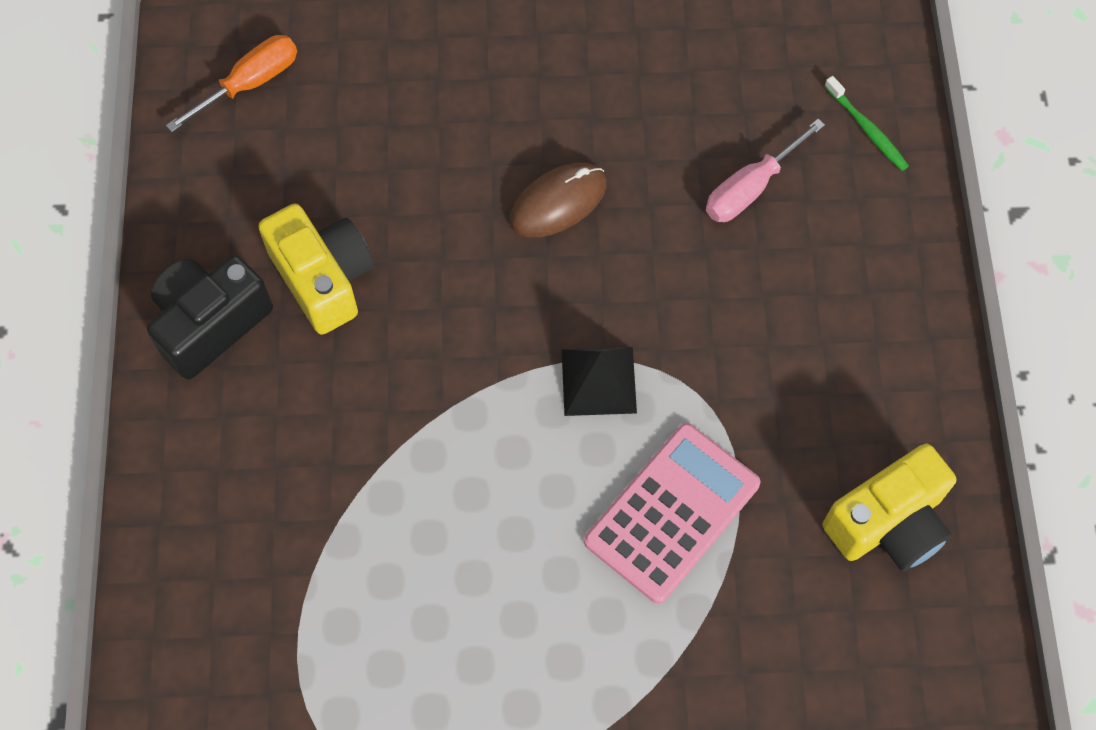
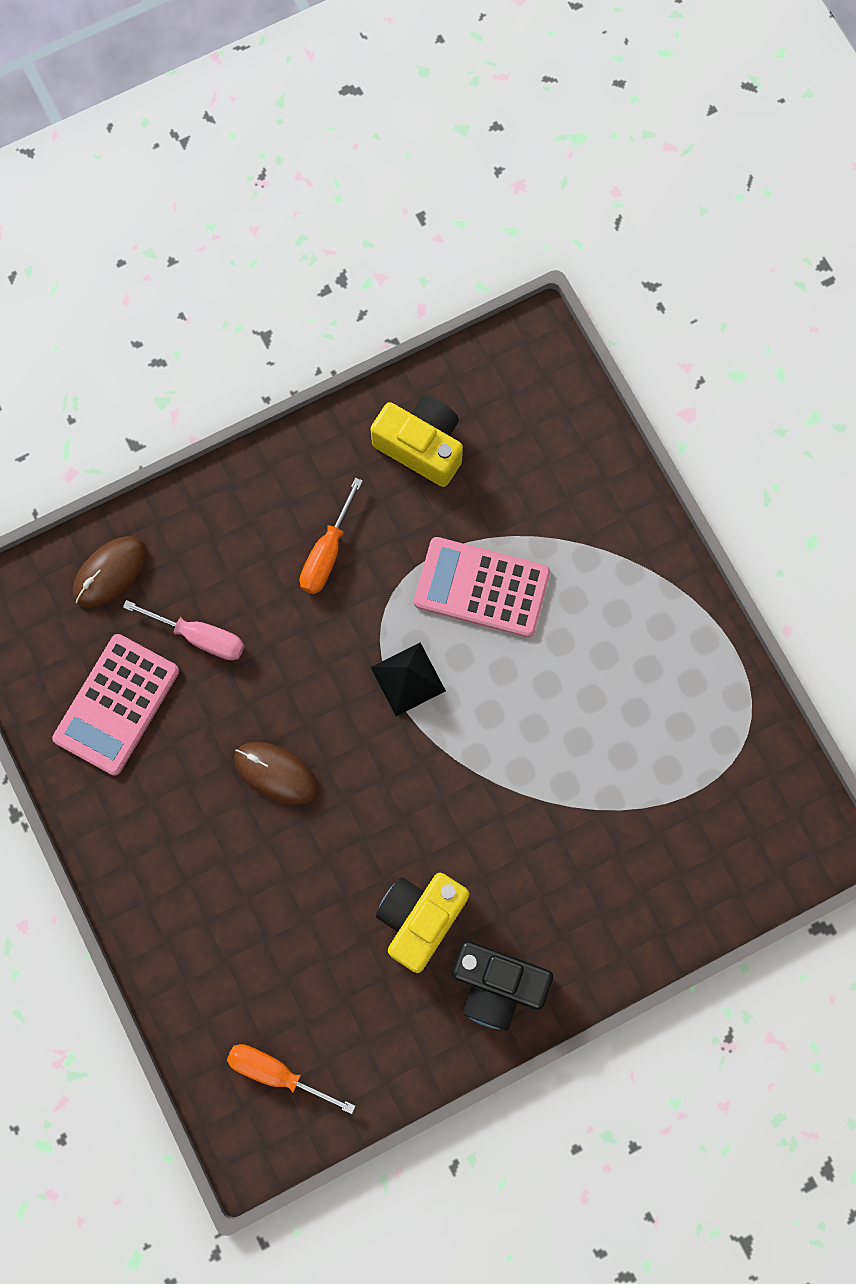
camera: 115 degrees left, 10 degrees up
green toothbrush [824,76,909,171] -> brown mouse [73,536,146,608]
none -> pink calculator [52,634,179,776]
none -> orange screwdriver [299,478,363,594]

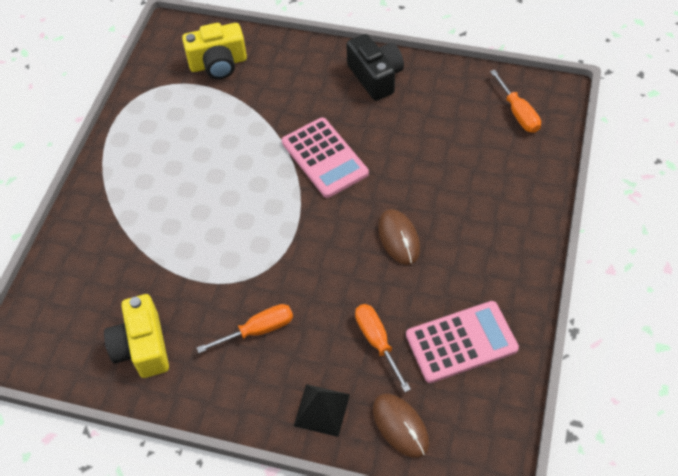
camera: 135 degrees left, 20 degrees down
brown mouse [73,536,146,608] -> brown mouse turned 60 degrees clockwise [373,393,429,458]
pink screwdriver [123,600,244,660] -> orange screwdriver [355,304,411,392]
black pyramid [371,642,446,716] -> black pyramid moved to [294,384,350,437]
yellow camera [376,873,469,973] -> yellow camera moved to [182,23,247,79]
pink calculator [414,537,550,638] -> pink calculator moved to [282,117,369,198]

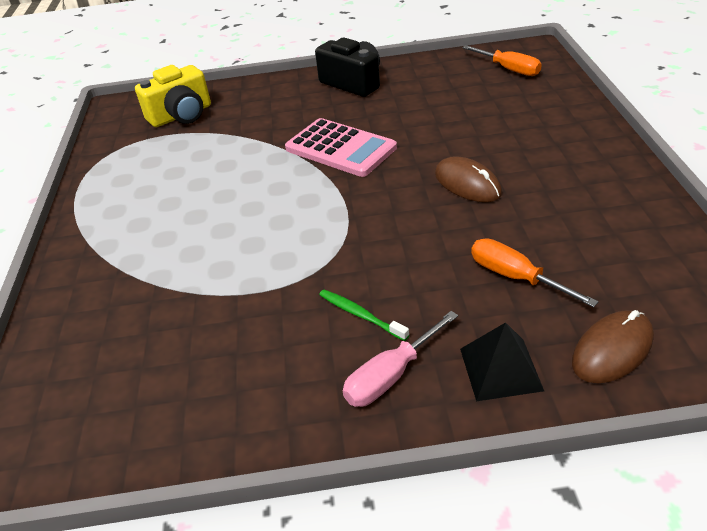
camera: 20 degrees left, 15 degrees down
yellow camera [104,294,169,378] -> none
orange screwdriver [197,304,293,353] -> green toothbrush [319,290,409,341]
brown mouse [373,393,429,458] -> brown mouse turned 75 degrees counterclockwise [572,310,654,383]
pink calculator [406,301,519,383] -> none
none -> pink screwdriver [343,311,458,407]

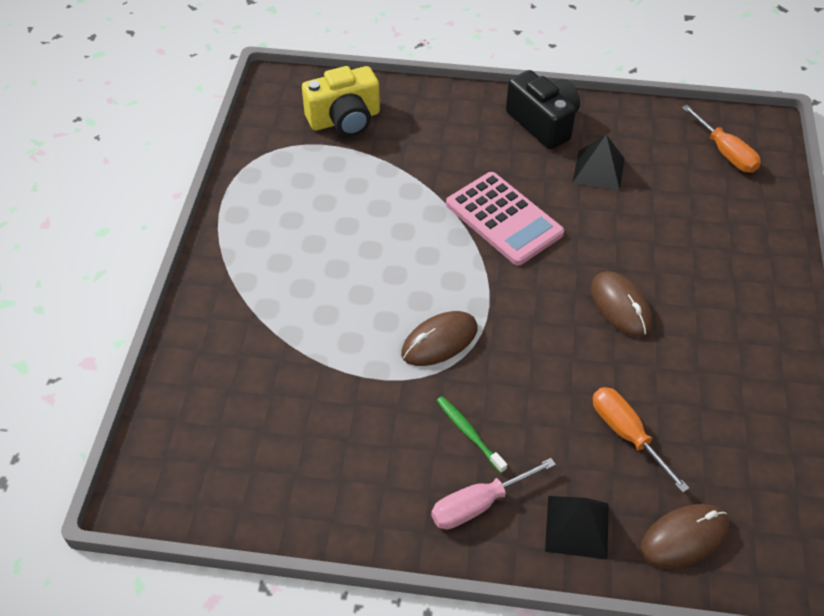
camera: 10 degrees right, 10 degrees up
none -> brown mouse [401,311,478,366]
none -> black pyramid [572,134,625,191]

